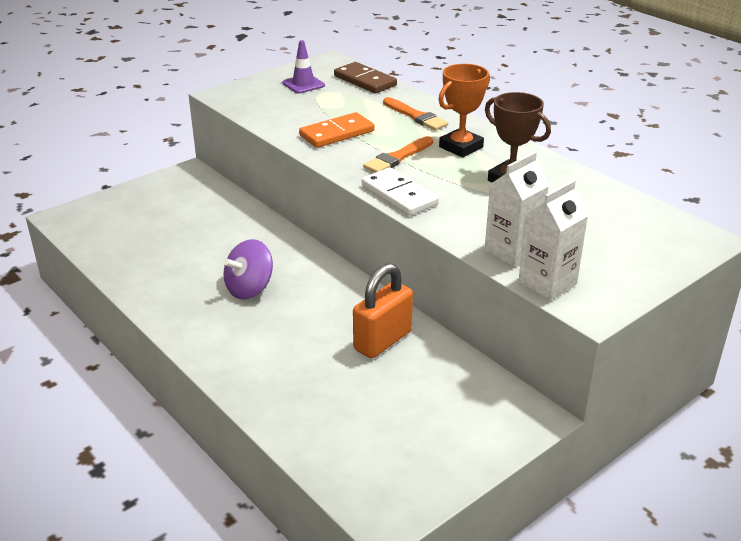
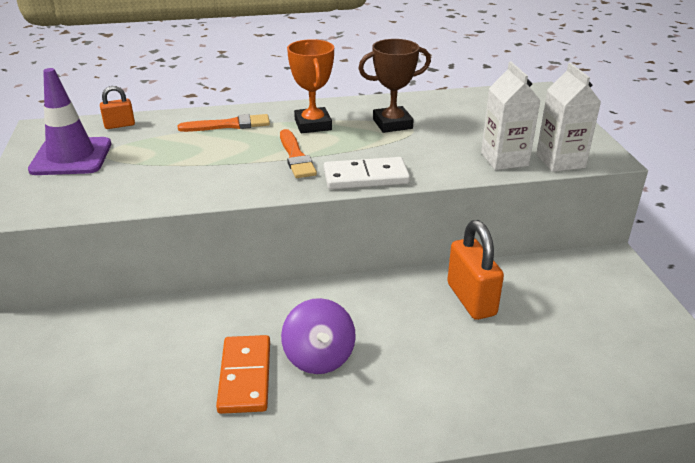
camera: 60 degrees left, 0 degrees up
purple traffic cone [282,40,325,94] -> purple traffic cone [28,68,111,175], size x1.62
orange domino [299,112,374,148] -> orange domino moved to [216,335,270,414]
brown domino [334,62,397,93] -> orange padlock [100,86,135,129]

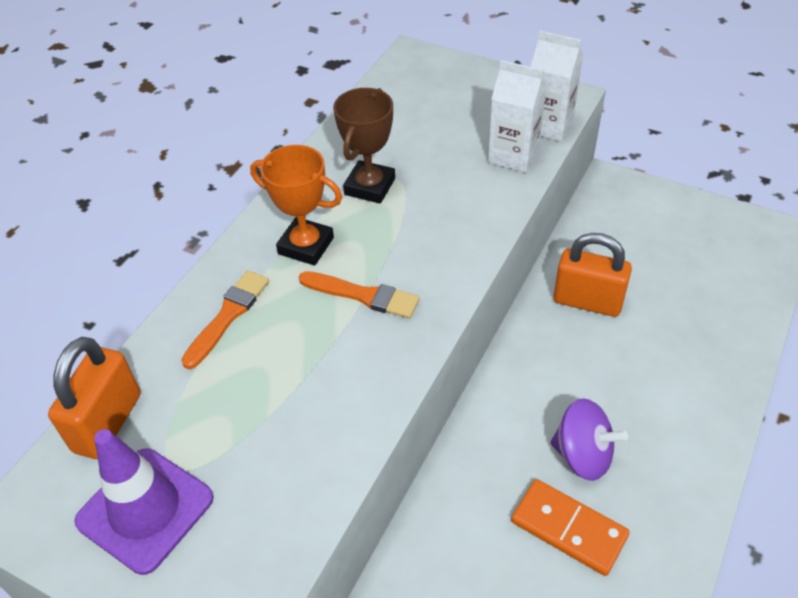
camera: 50 degrees left, 15 degrees up
orange padlock [100,86,135,129] -> orange padlock [48,337,140,459], size x1.87
white domino [323,157,410,190] -> none

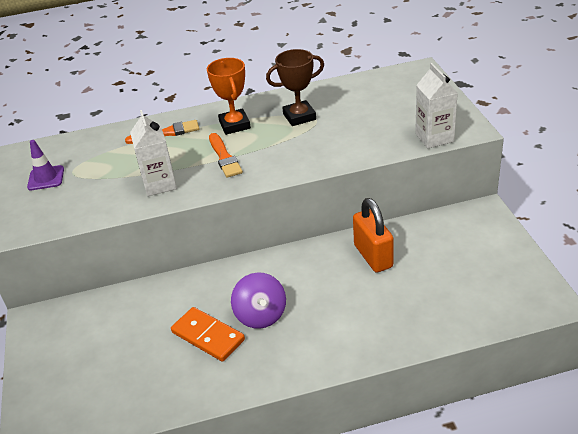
camera: 50 degrees right, 10 degrees down
orange padlock [48,337,140,459] -> none
purple traffic cone [74,429,214,575] -> purple traffic cone [27,140,64,190], size x0.62
white carton [488,60,547,173] -> white carton moved to [130,110,177,196]
orange domino [511,479,630,576] -> orange domino turned 45 degrees counterclockwise [171,307,245,362]

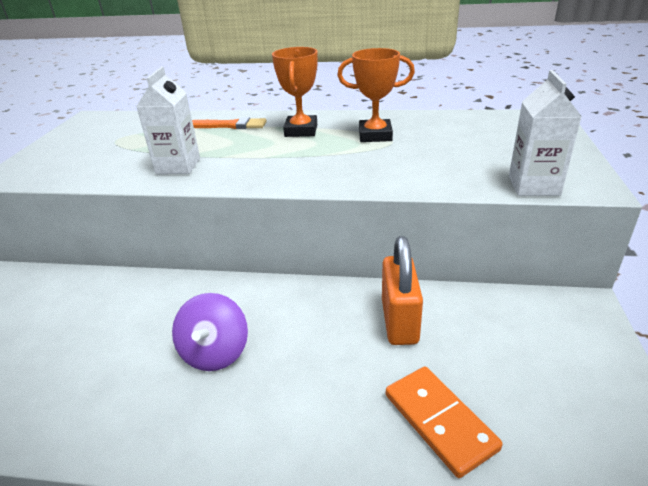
camera: 20 degrees right, 5 degrees down
purple traffic cone [27,140,64,190] -> none
orange domino [171,307,245,362] -> orange domino moved to [386,366,502,478]
orange brush [209,133,243,178] -> none
brown trophy [266,49,324,126] -> orange trophy [337,48,415,142]

